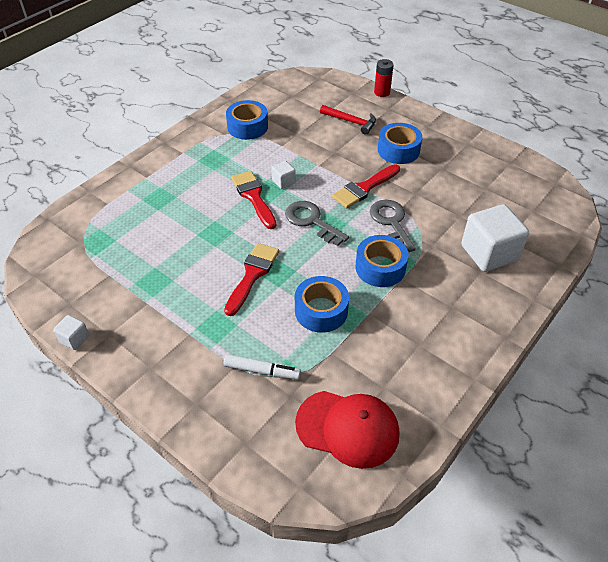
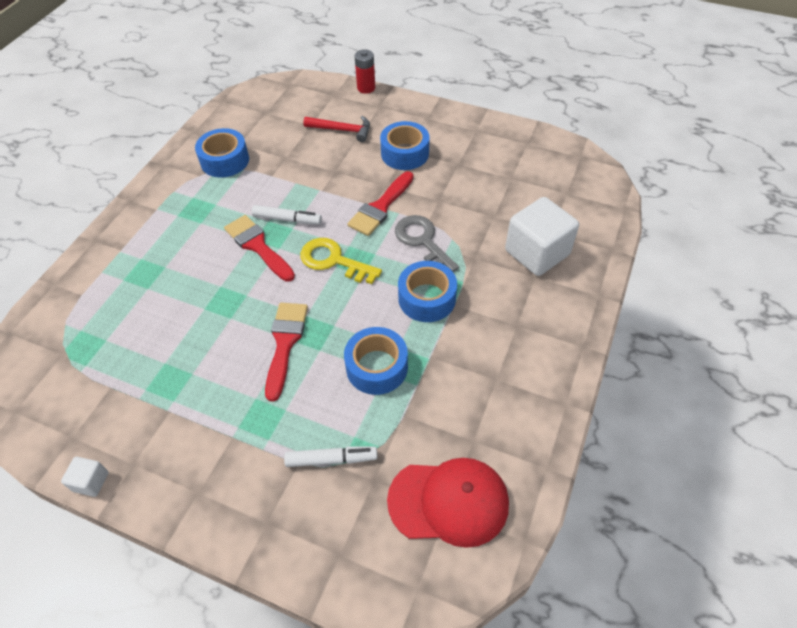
camera: 15 degrees left, 5 degrees up
white cube [271,161,296,189] -> white marker [251,205,322,225]
grey key [285,201,349,246] -> yellow key [300,238,382,284]

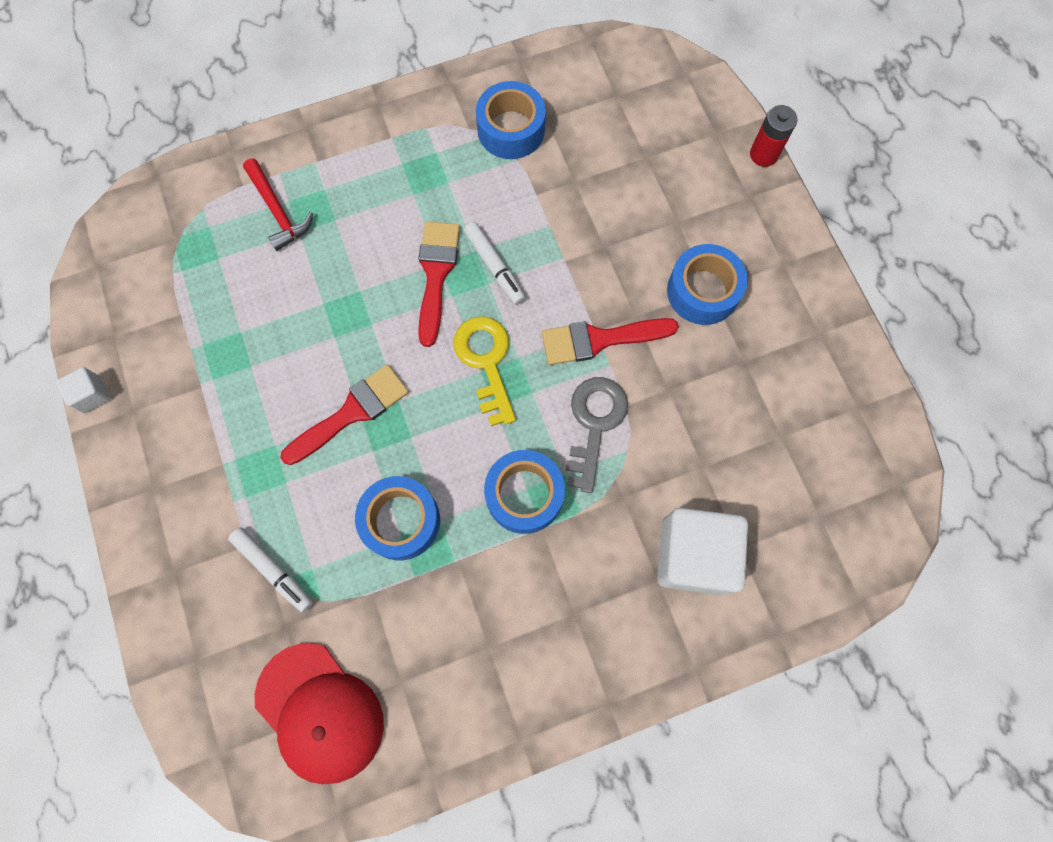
camera: 45 degrees right, 20 degrees up
red hammer [303,116,370,142] -> red hammer moved to [243,159,313,251]

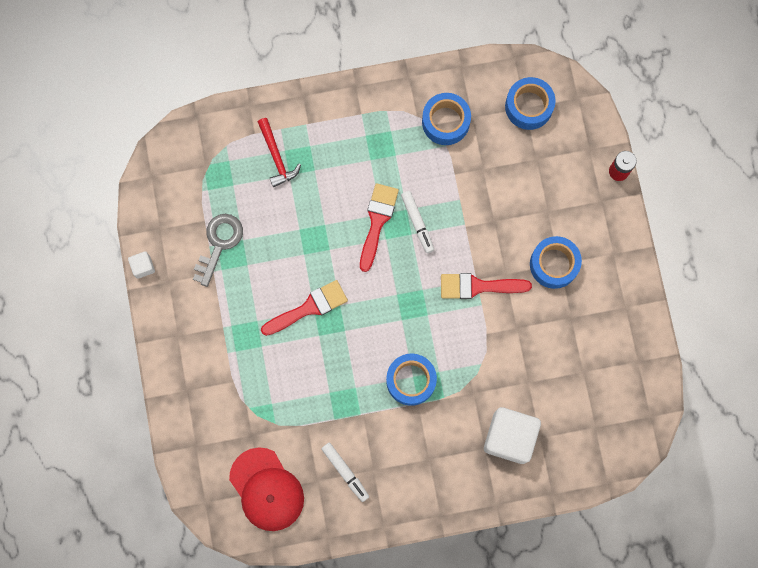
camera: 10 degrees right, 5 degrees up
white marker [228,527,313,612] -> white marker moved to [321,443,369,502]
blue tape [355,476,440,561] -> blue tape moved to [505,77,556,130]
yellow key [454,316,516,426] -> none
grey key [566,377,628,493] -> grey key moved to [193,214,243,287]

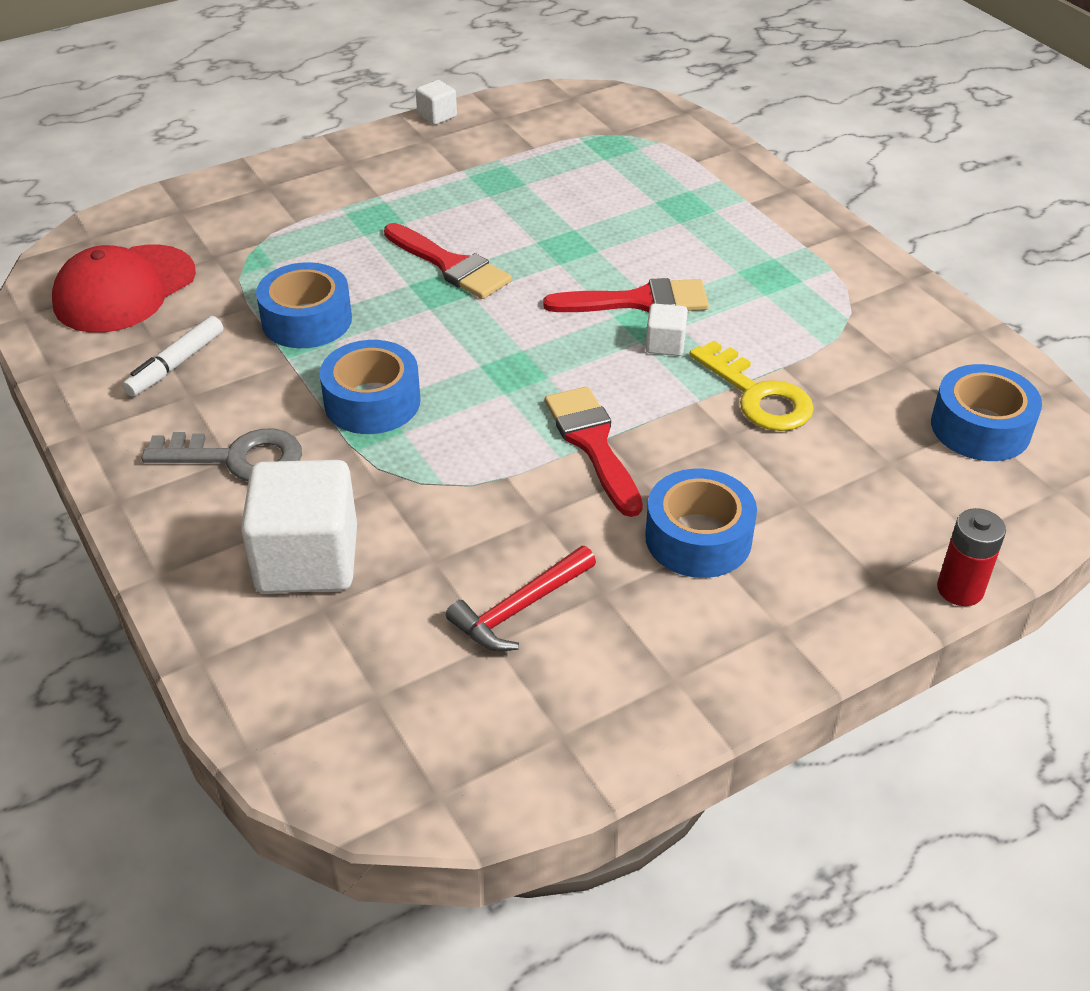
camera: 70 degrees right, 35 degrees down
grey key [193,214,243,287] -> grey key moved to [142,429,302,481]
red hammer [258,118,301,187] -> red hammer moved to [446,546,596,651]
white marker [401,191,434,253] -> white cube [645,304,688,356]
blue tape [422,93,471,145] -> blue tape moved to [256,262,352,348]
none -> yellow key [689,340,814,431]

